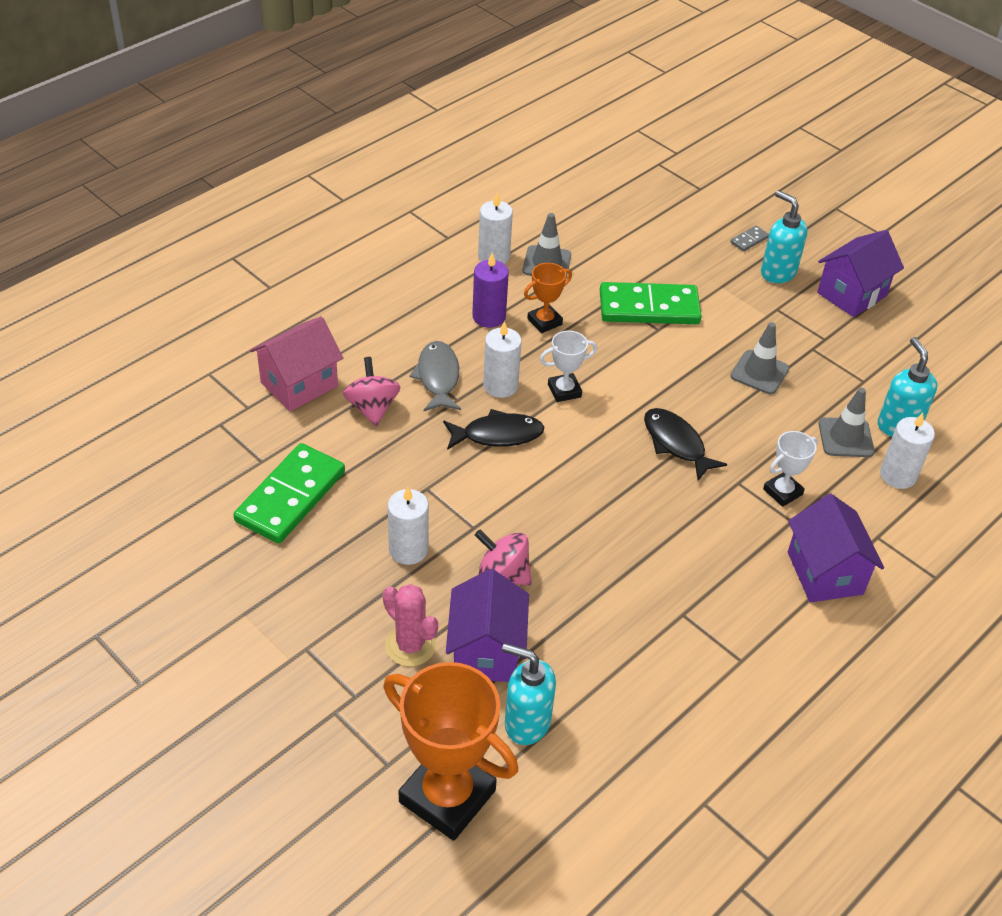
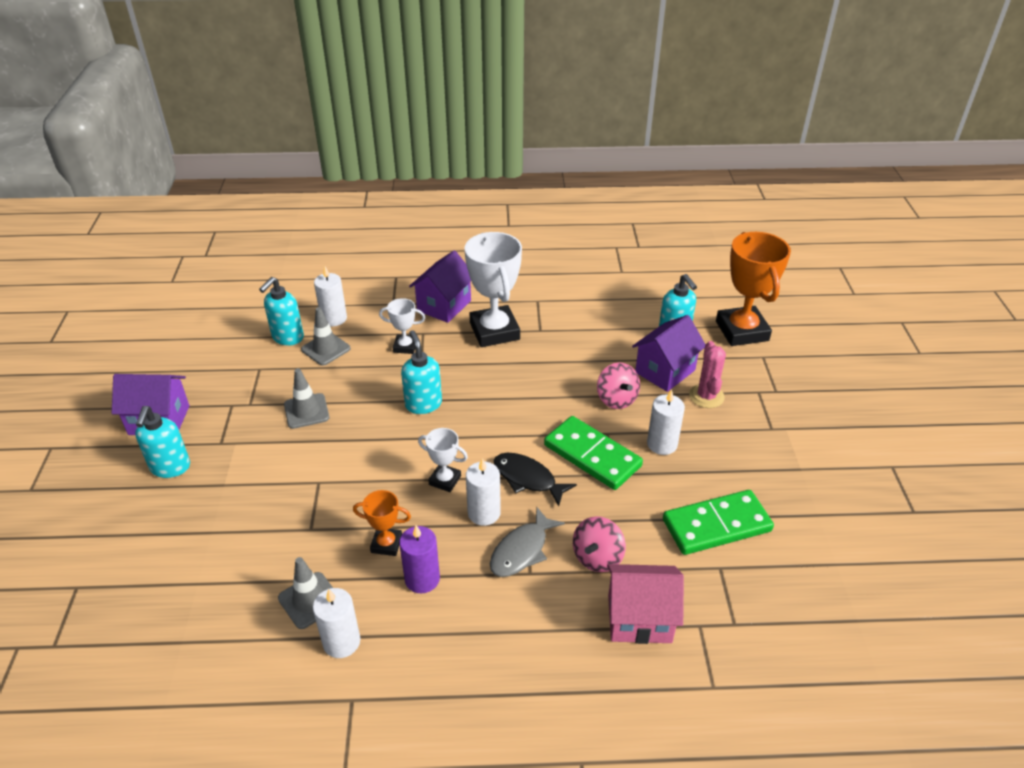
camera: 135 degrees left, 5 degrees down
green domino [600,282,702,324] -> green domino moved to [544,416,643,490]
black fish [644,408,727,481] -> turquoise soap dispenser [401,330,442,414]
grey domino [730,226,769,252] -> none
none -> white trophy [464,232,522,347]

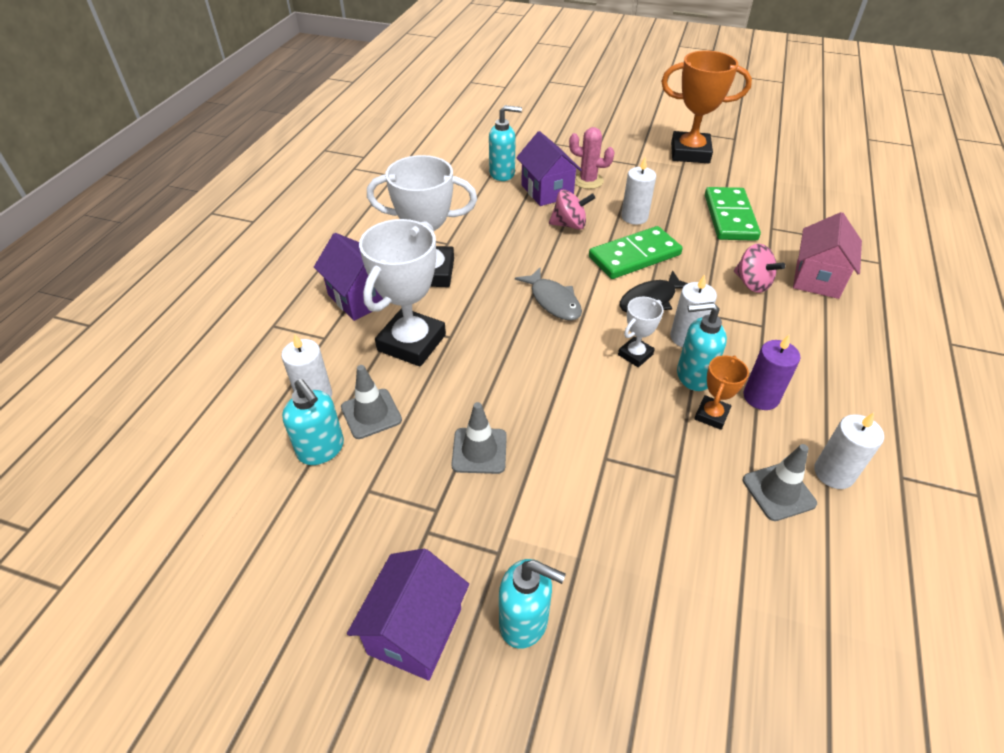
camera: 70 degrees left, 5 degrees up
white trophy [379,298,425,354] -> white trophy [359,219,446,367], size x2.02
turquoise soap dispenser [401,330,442,414] -> turquoise soap dispenser moved to [677,302,727,391]
grey fish [490,507,565,577] -> grey fish moved to [515,268,582,321]
orange trophy [716,232,791,346] -> orange trophy moved to [661,50,752,163]

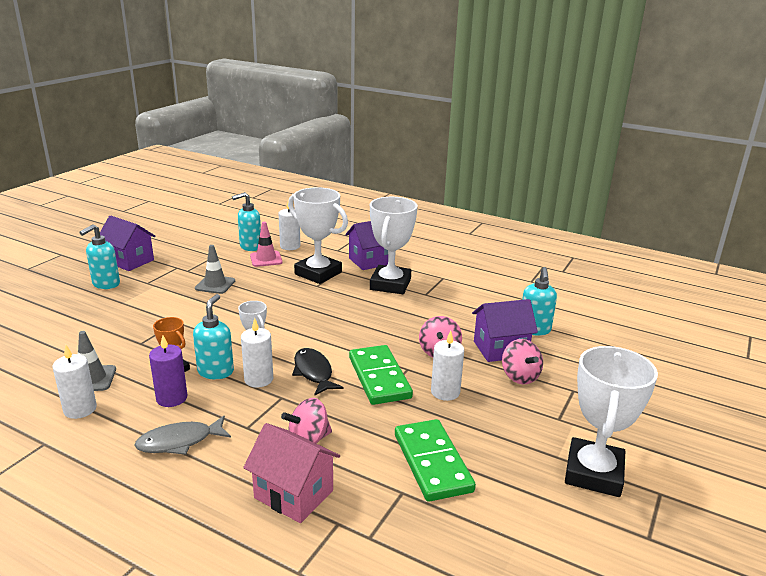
camera: 100 degrees right, 20 degrees down
grey traffic cone [341,365,402,439] -> pink traffic cone [250,222,283,267]
grey fish [515,268,582,321] -> grey fish moved to [134,416,231,455]
pink cactus [569,127,615,189] -> pink spinning top [502,339,543,384]
orange trophy [661,50,752,163] -> white trophy [565,346,658,497]
green domino [705,187,761,241] -> green domino turned 60 degrees clockwise [395,419,476,502]

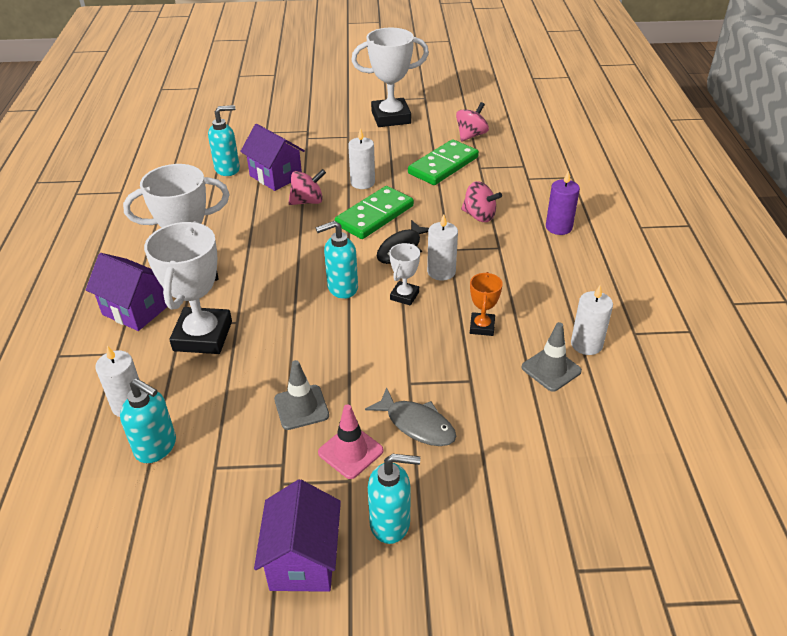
camera: 120 degrees left, 15 degrees up
grey fish [134,416,231,455] -> grey fish moved to [365,387,456,446]
purple candle [149,335,187,407] -> purple candle moved to [546,170,580,235]
turquoise soap dispenser [193,294,234,379] -> turquoise soap dispenser moved to [316,221,358,299]
pink house [243,423,340,523] -> none
pink traffic cone [250,222,283,267] -> pink traffic cone moved to [318,404,384,479]
pink spinning top [502,339,543,384] -> pink spinning top moved to [456,102,489,141]

